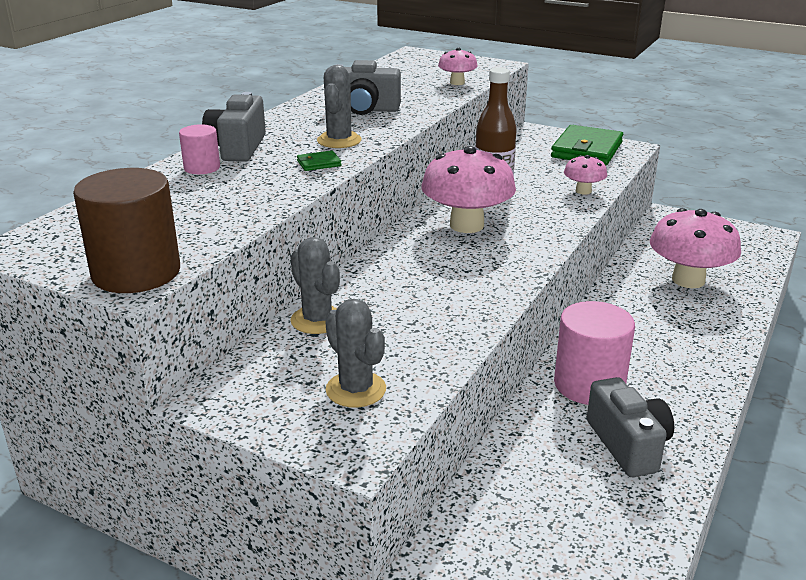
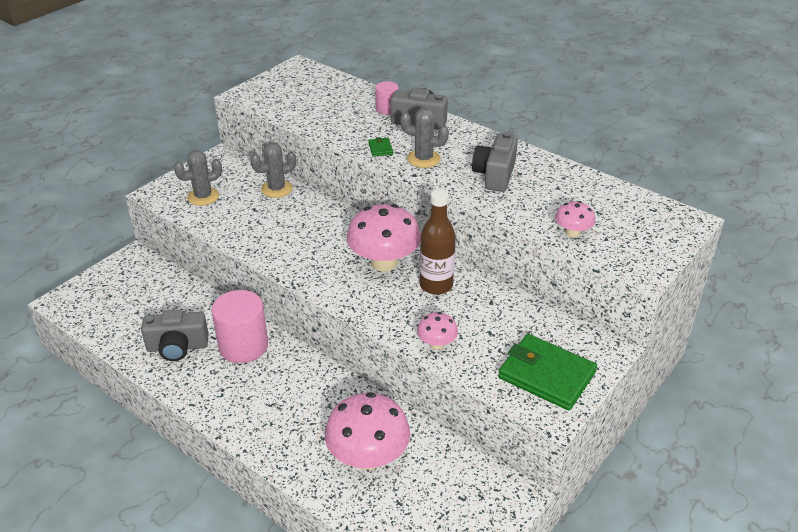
camera: 100 degrees right, 10 degrees up
brown cylinder [73,168,180,293] -> none

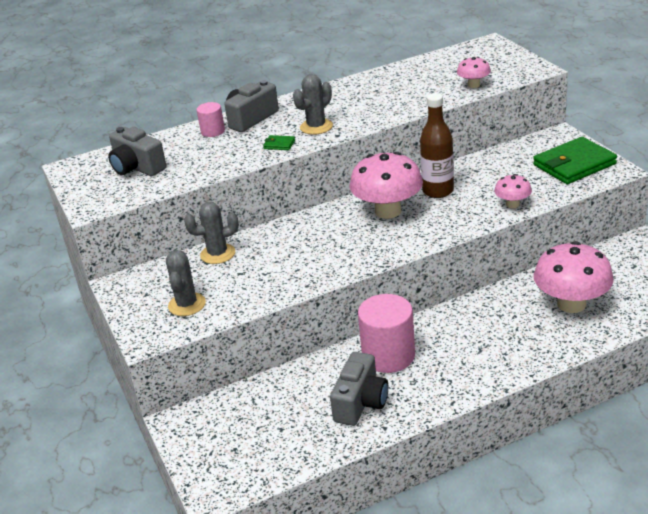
camera: 60 degrees left, 5 degrees down
grey cactus [250,143,296,198] -> grey cactus turned 75 degrees clockwise [184,202,239,264]
grey camera [472,132,518,192] -> grey camera moved to [108,127,167,176]

